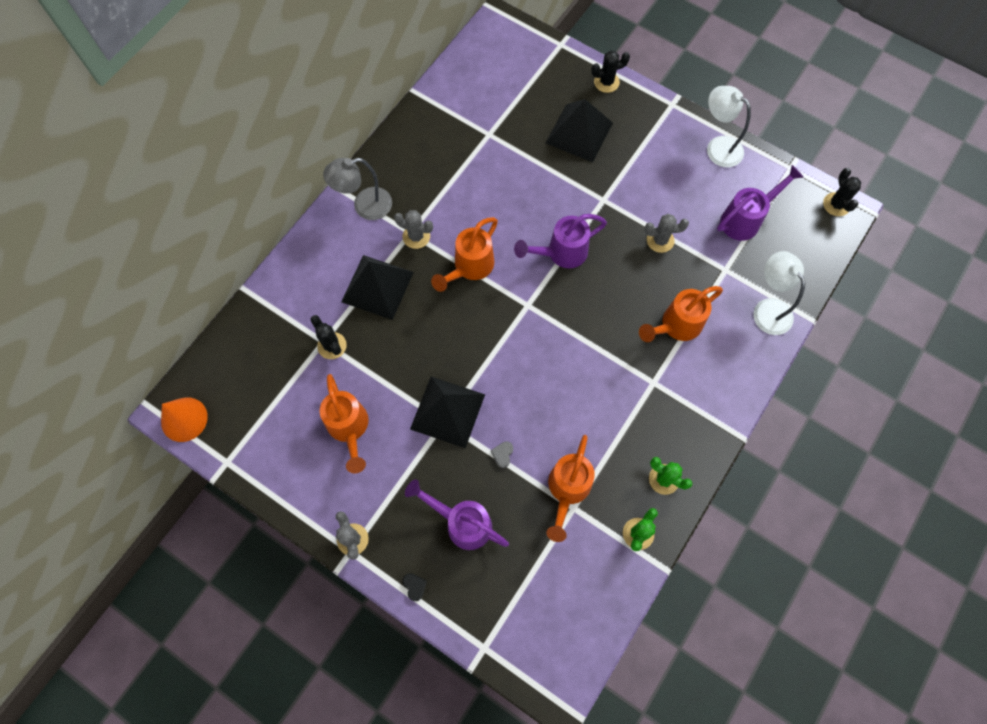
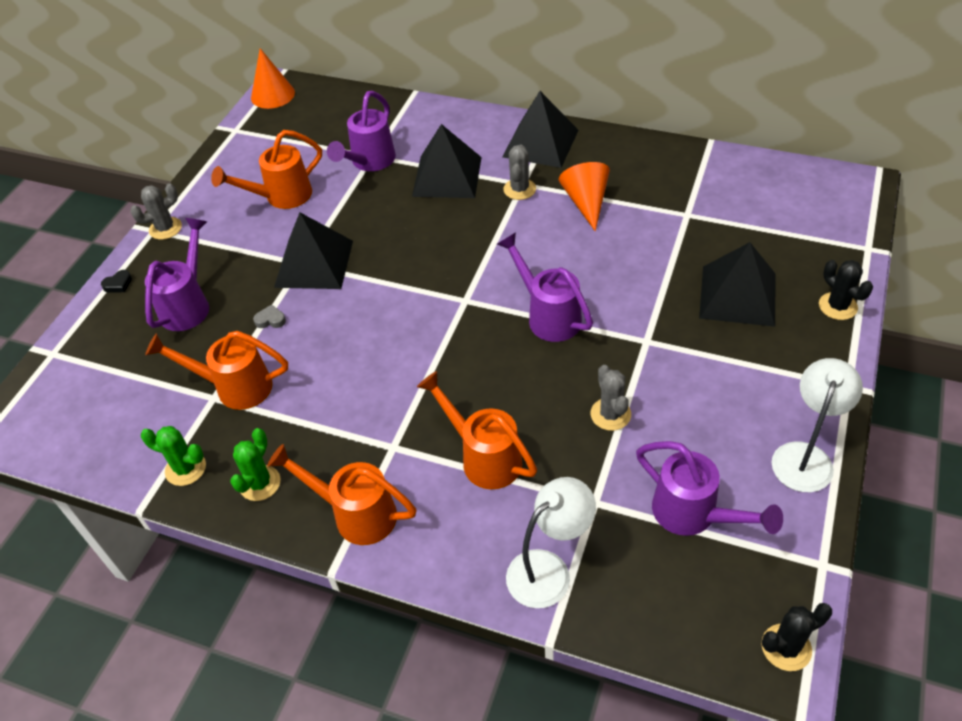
camera: 80 degrees right, 20 degrees down
black cactus [310,315,347,359] -> purple watering can [327,91,396,171]
grey lamp [323,158,392,220] -> black pyramid [502,91,579,168]
orange watering can [431,217,498,292] -> orange watering can moved to [267,444,417,545]
none -> orange cone [559,162,610,231]

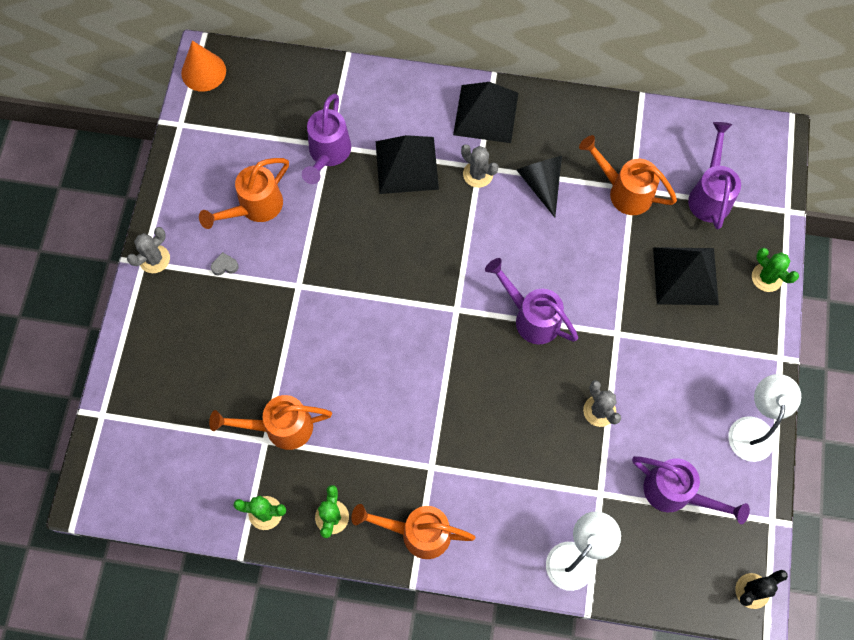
camera: 15 degrees left, 20 degrees up
black heart [101,270,132,293] -> none
purple watering can [145,218,209,331] -> purple watering can moved to [688,122,741,229]
grey heart [253,305,286,328] -> grey heart moved to [211,252,239,275]
black pyramid [274,213,353,289] -> none
orange watering can [417,371,537,489] -> orange watering can moved to [579,135,677,215]
grey cactus [504,145,536,200] -> grey cactus turned 45 degrees counterclockwise [461,144,498,188]
orange cone [559,162,610,231] -> black cone [517,156,562,217]
black cactus [819,260,873,320] -> green cactus [752,248,799,292]

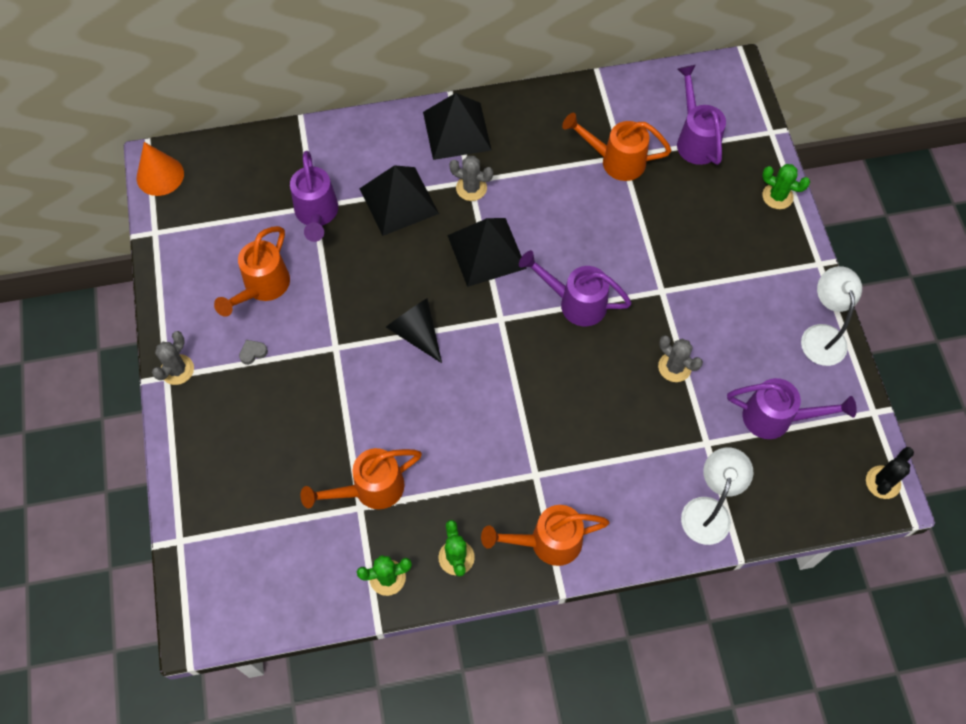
camera: 20 degrees left, 5 degrees down
black cone [517,156,562,217] -> black cone moved to [386,298,442,363]
black pyramid [653,247,719,305] -> black pyramid moved to [447,218,527,287]

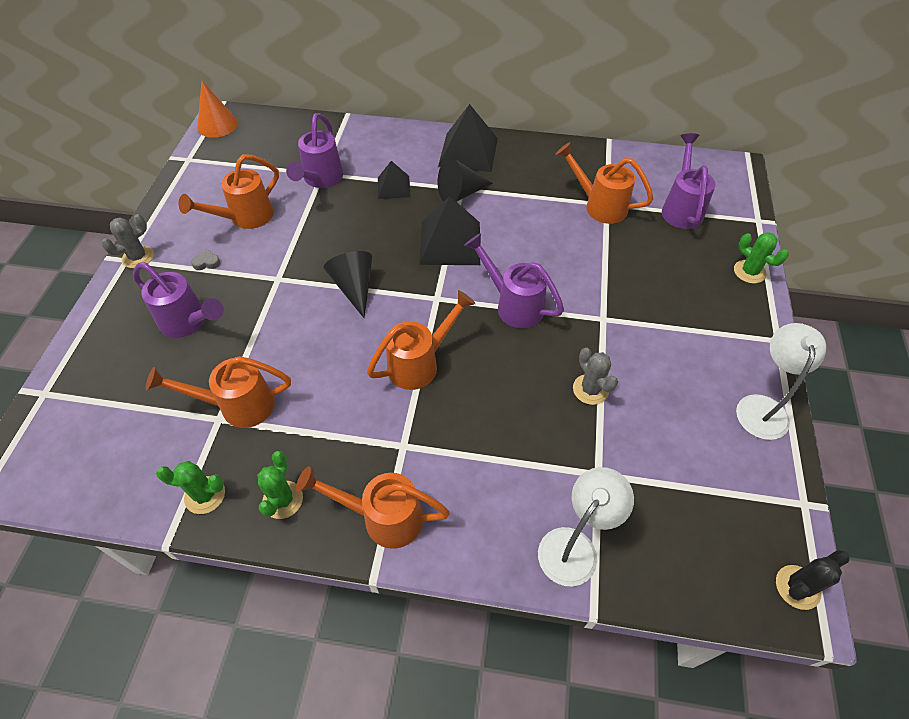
camera: 20 degrees right, 10 degrees down
black pyramid [359,165,439,236] -> black pyramid [378,161,411,199], size x0.58
grey cactus [449,156,493,201] -> black cone [438,158,493,202]
purple watering can [727,378,857,439] -> purple watering can moved to [133,262,224,338]
none -> orange watering can [367,290,475,390]

